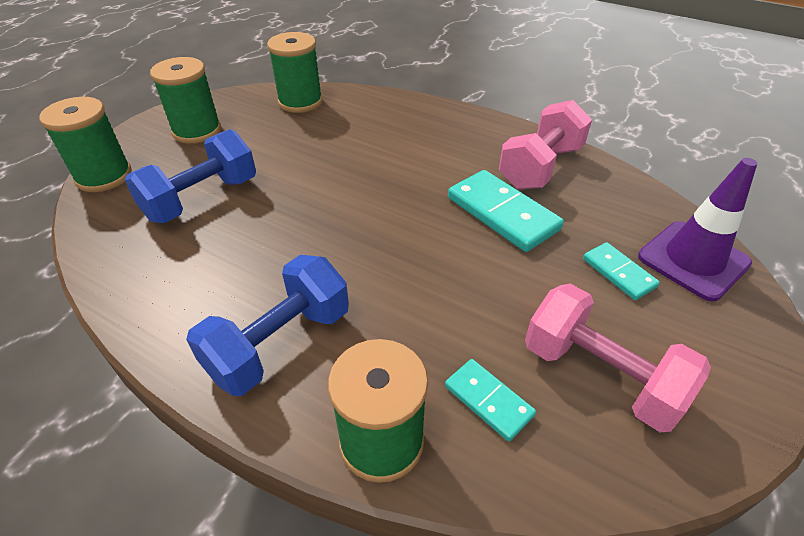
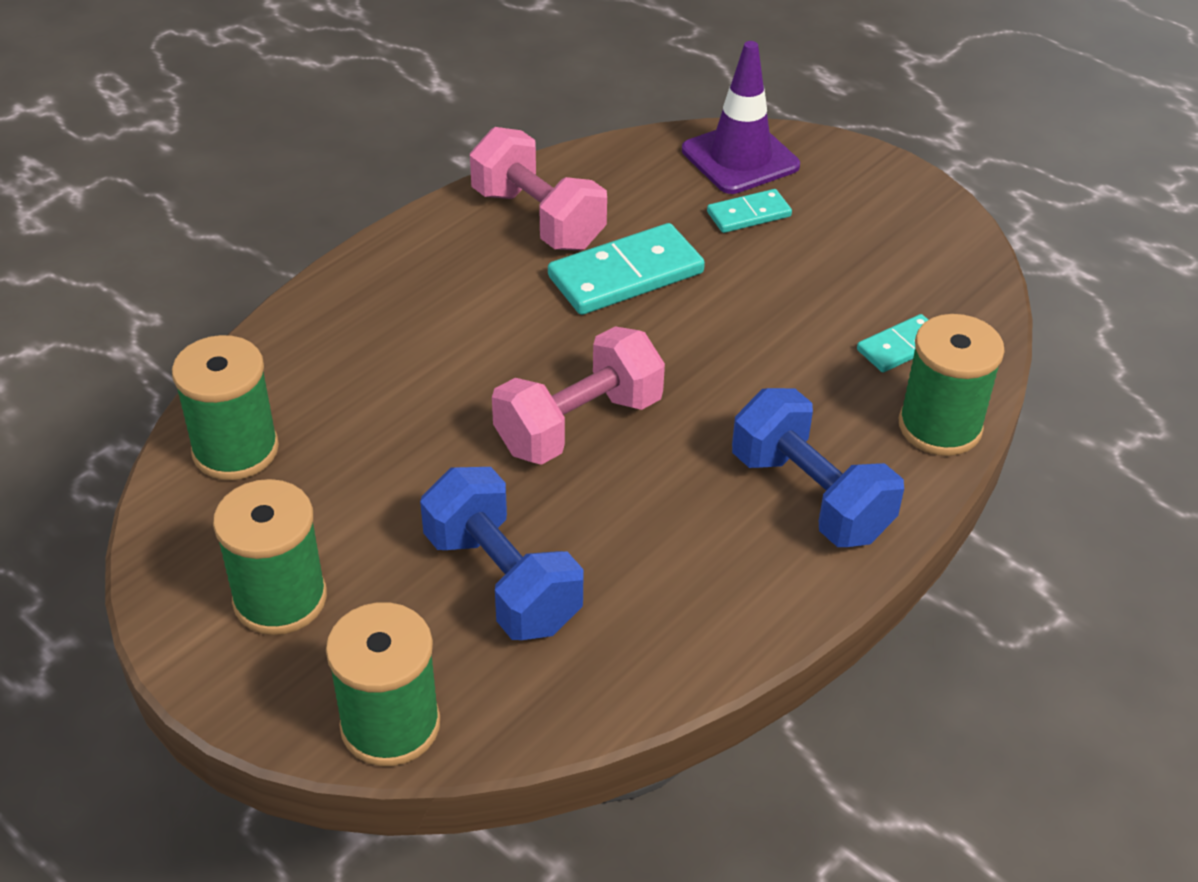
camera: 80 degrees left, 0 degrees up
pink dumbbell [525,283,711,432] -> pink dumbbell moved to [492,326,665,465]

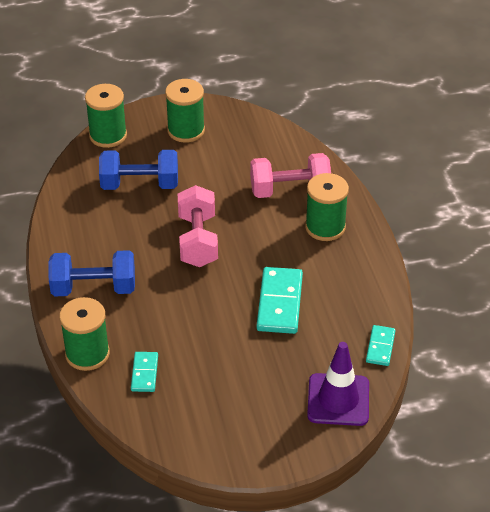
camera: 125 degrees right, 0 degrees up
green spool [172,335,279,480] -> green spool moved to [305,173,349,241]
pink dumbbell [470,127,607,251] -> pink dumbbell moved to [250,153,331,198]
turquoise domino [707,189,792,233] -> turquoise domino moved to [366,325,396,366]

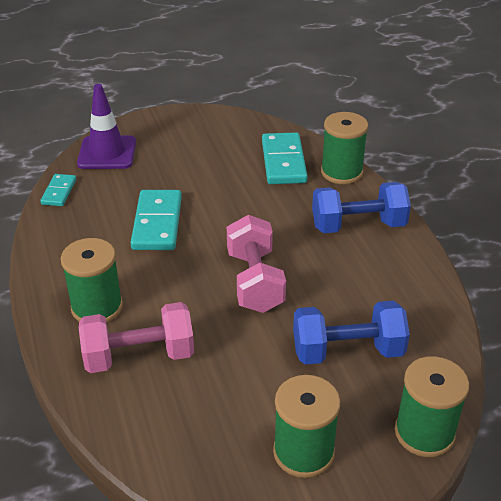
camera: 175 degrees right, 5 degrees down
turquoise domino [131,352,158,392] -> turquoise domino [262,132,308,184], size x1.77

